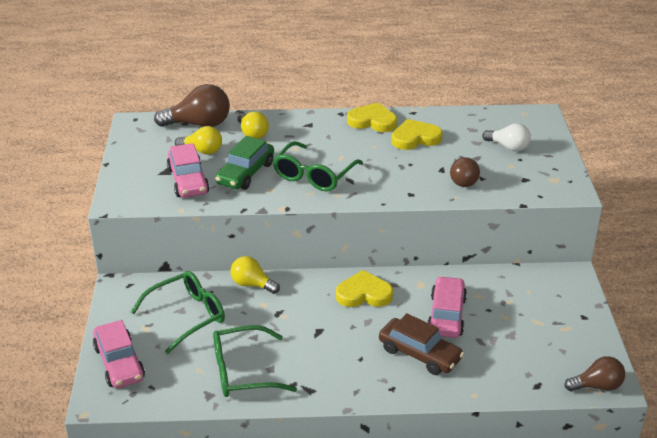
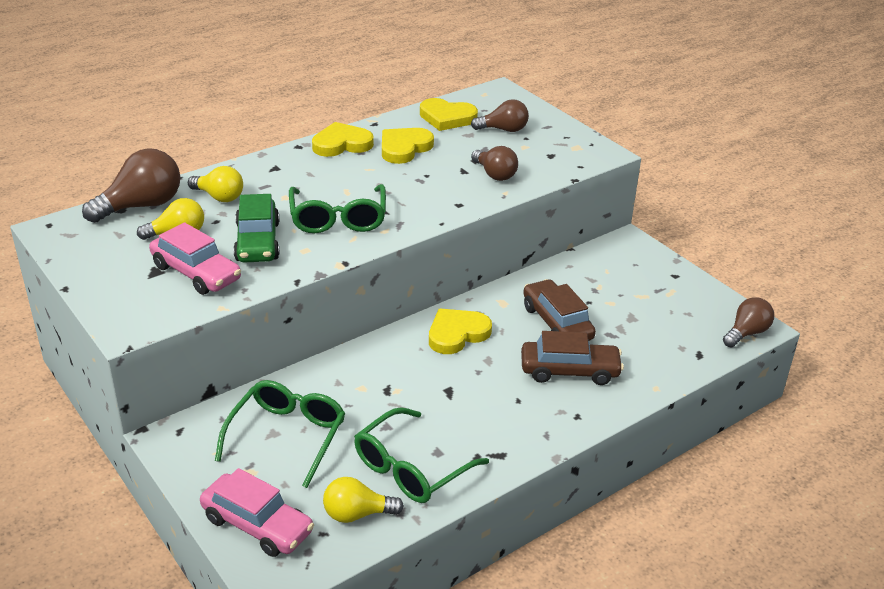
camera: 35 degrees left, 0 degrees up
yellow light bulb [230,256,280,294] -> yellow light bulb moved to [323,477,404,523]
pink car [427,276,467,338] -> brown car [523,279,596,341]
white light bulb [482,123,531,152] -> brown light bulb [471,99,529,132]
none -> yellow heart [420,98,478,131]

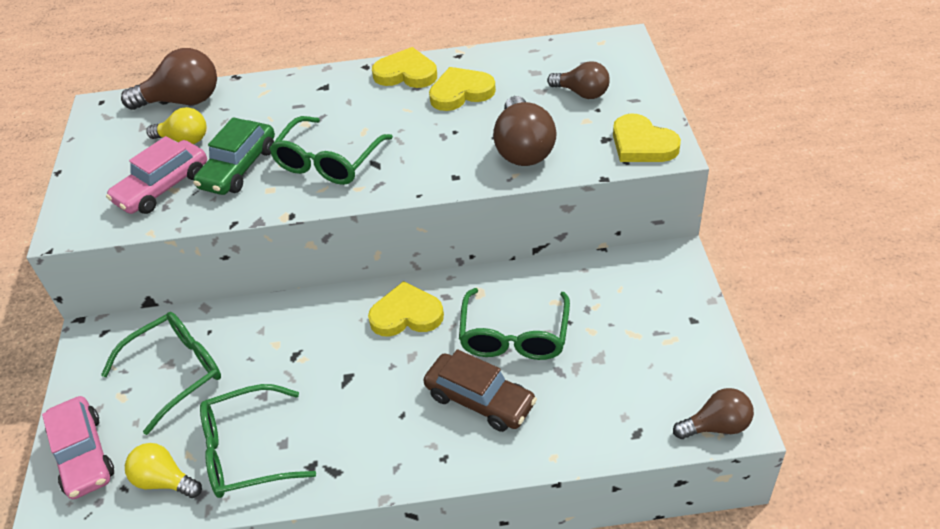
camera: 35 degrees right, 10 degrees up
pink car [149,222,241,295] -> pink car turned 60 degrees clockwise [106,136,207,214]
yellow light bulb [188,166,243,202] -> none
yellow heart [420,98,478,131] -> yellow heart moved to [613,114,681,162]
brown light bulb [471,146,518,181] -> brown light bulb [493,96,557,166], size x1.57
brown car [523,279,596,341] -> green glasses [459,288,570,360]

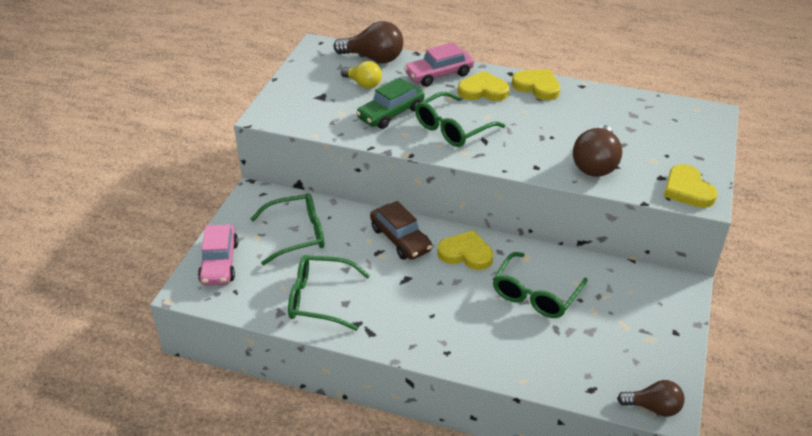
camera: 20 degrees right, 5 degrees down
pink car [106,136,207,214] -> pink car moved to [404,42,474,87]
yellow light bulb [125,443,202,498] -> none
brown car [423,349,537,432] -> brown car moved to [370,201,432,260]
yellow heart [429,67,496,111] -> yellow heart moved to [458,71,510,101]
brown light bulb [547,61,610,99] -> none

